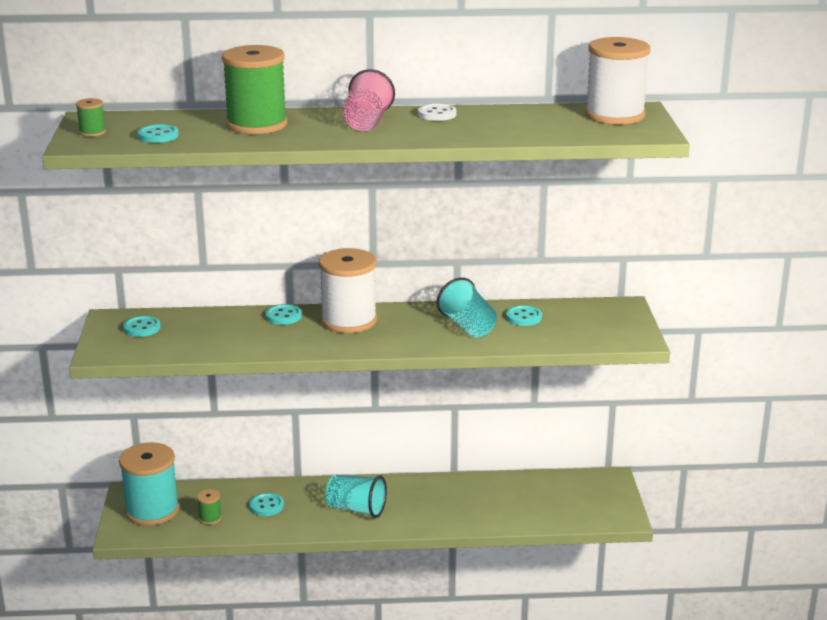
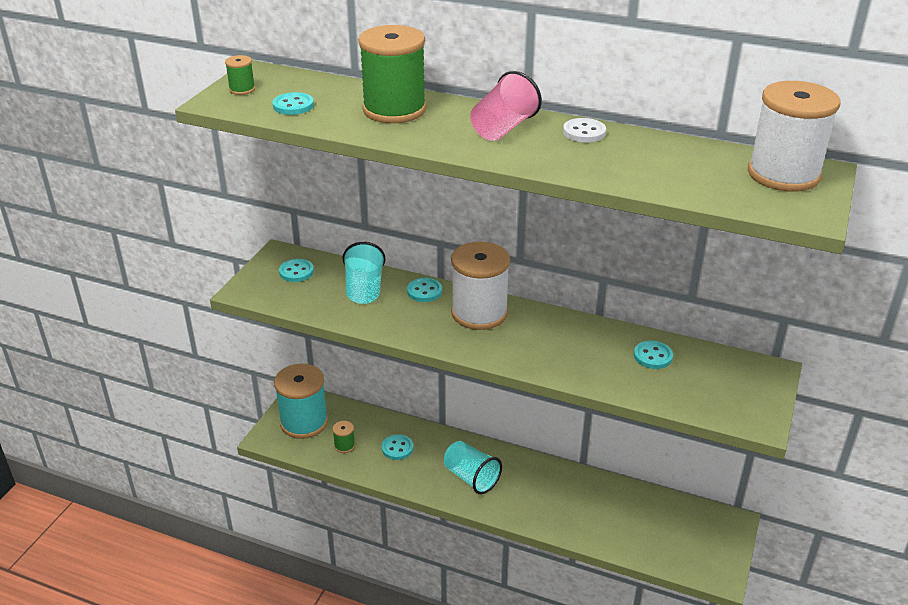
camera: 25 degrees right, 10 degrees up
turquoise cup [437,277,497,337] -> turquoise cup moved to [342,242,385,304]

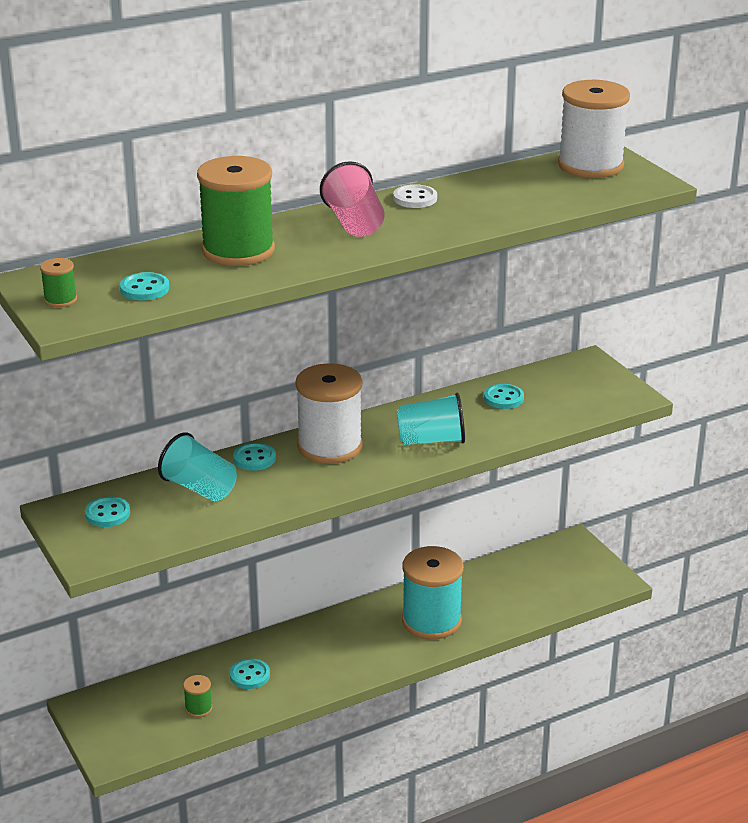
camera: 50 degrees left, 5 degrees down
turquoise spool [274,364,328,439] -> turquoise spool moved to [402,546,464,639]
turquoise cup [444,441,502,494] -> turquoise cup moved to [397,393,465,445]

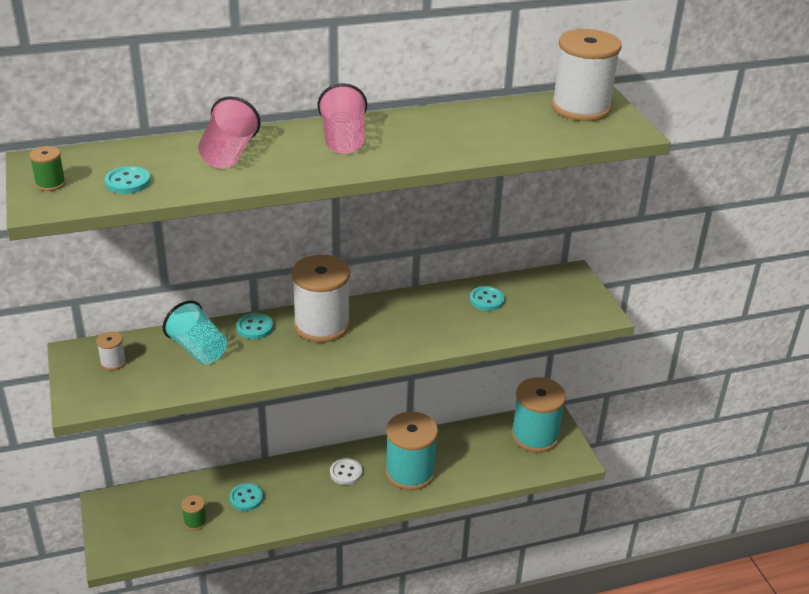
camera: 10 degrees right, 5 degrees up
turquoise button [85,497,130,527] -> white spool [96,331,126,370]
green spool [197,156,275,266] -> pink cup [198,96,261,169]
white button [393,184,437,208] -> white button moved to [330,458,362,485]
turquoise cup [397,393,465,445] -> none
none -> turquoise spool [511,377,566,452]

